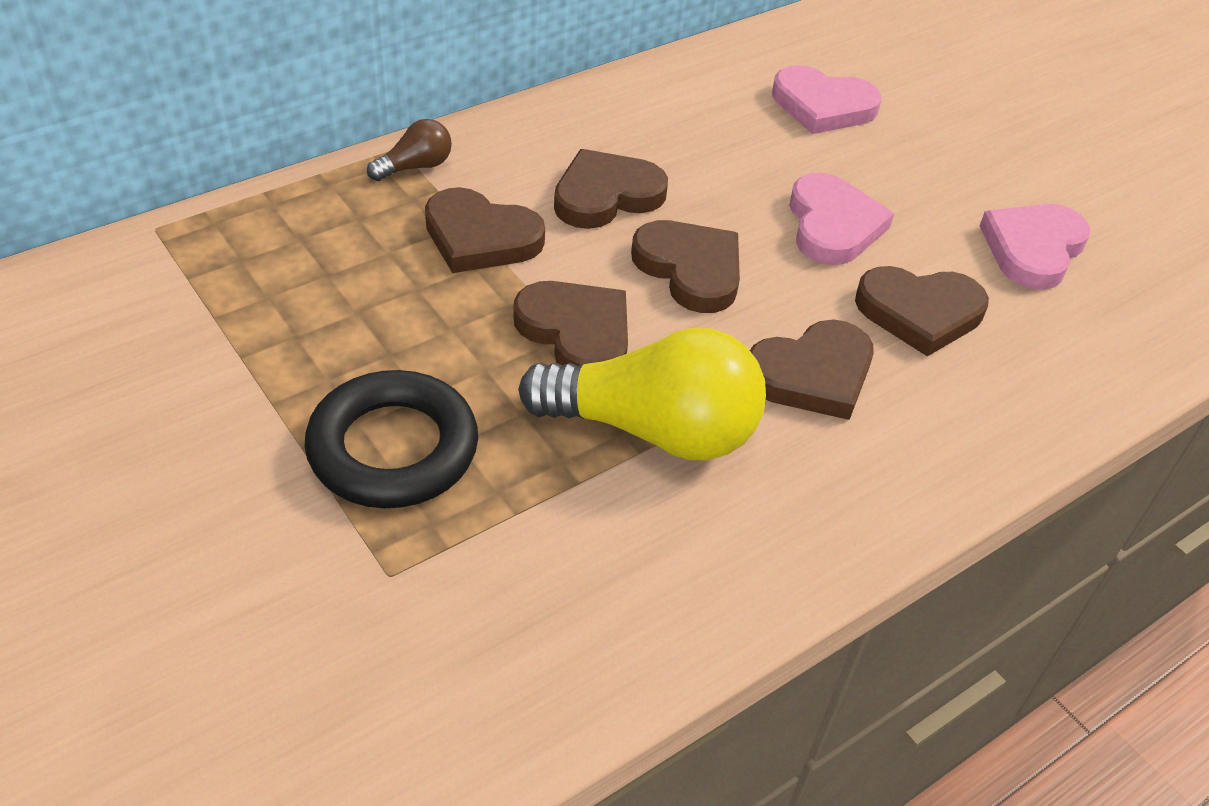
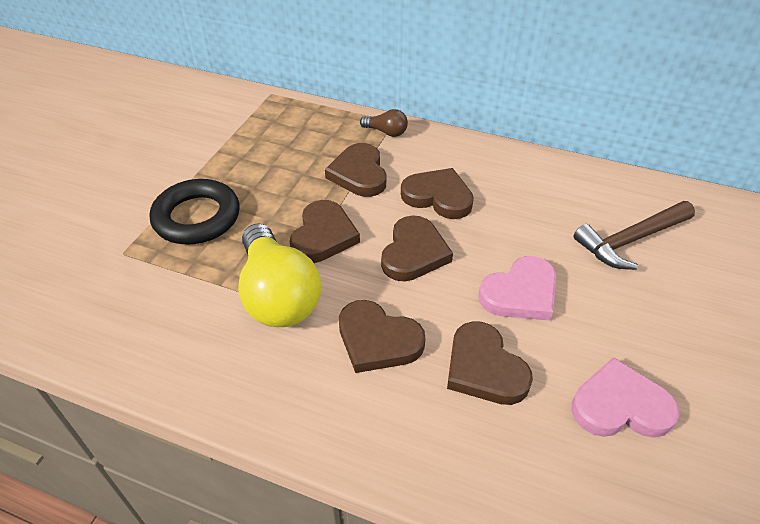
camera: 60 degrees right, 0 degrees up
pink heart [772,65,881,134] -> brown hammer [574,201,695,270]

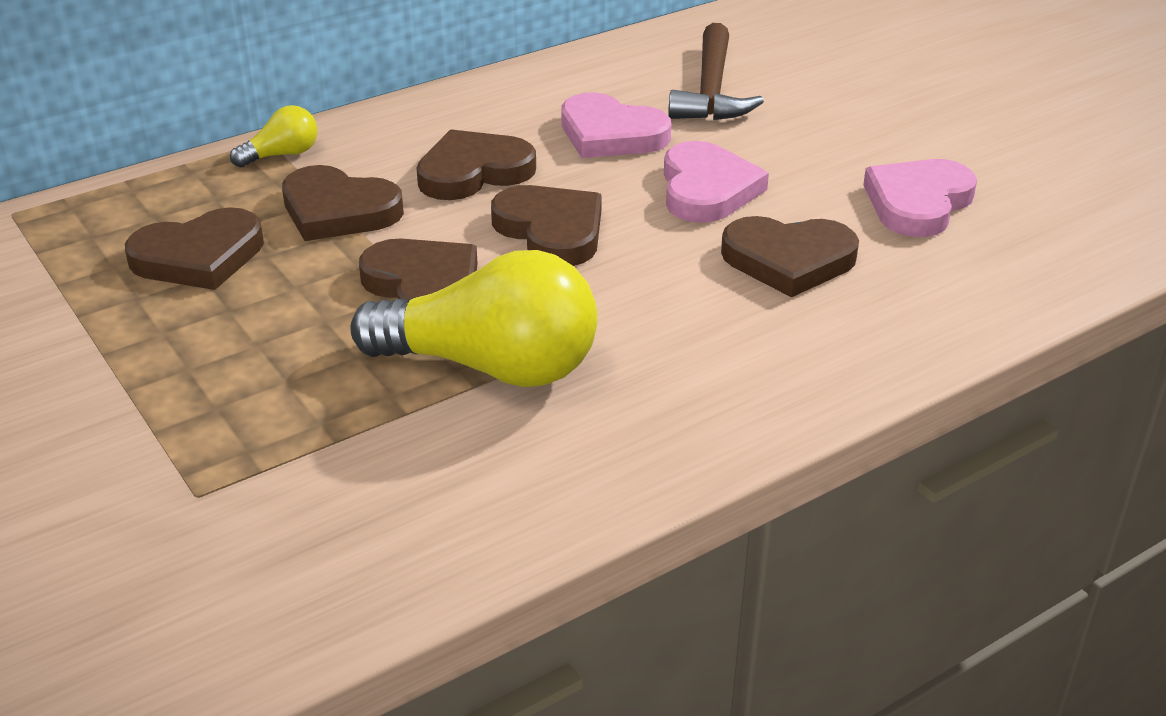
camera: 55 degrees left, 10 degrees down
black ring [150,179,240,244] -> none
brown heart [339,300,426,373] -> brown heart moved to [125,207,264,290]
brown light bulb [360,109,408,137] -> yellow light bulb [230,105,318,168]
none -> pink heart [561,92,671,158]

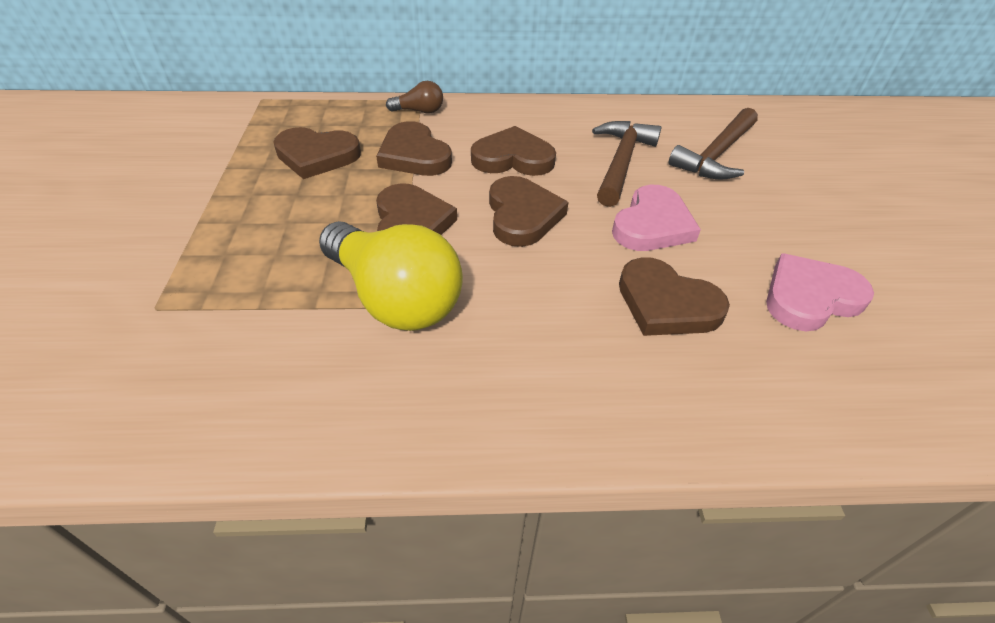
camera: 30 degrees right, 10 degrees up
yellow light bulb [230,105,318,168] -> brown light bulb [386,81,443,114]
pink heart [561,92,671,158] -> brown hammer [592,121,662,207]

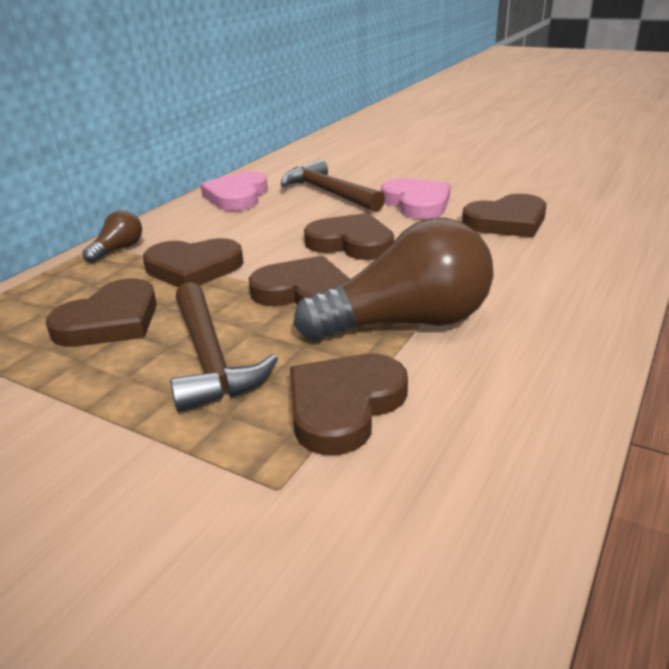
camera: 55 degrees left, 15 degrees down
yellow light bulb [319,221,463,331] -> brown light bulb [294,218,493,341]
brown heart [471,126,556,176] -> brown heart moved to [290,354,408,455]
brown hammer [669,108,758,180] -> brown hammer moved to [170,282,278,412]
pink heart [766,253,874,331] -> pink heart moved to [200,171,268,211]

